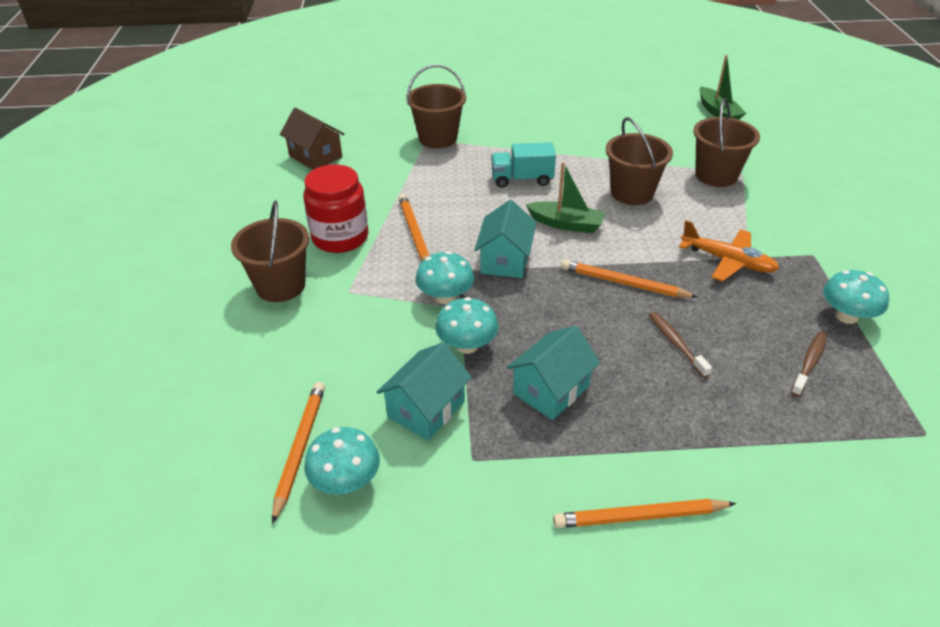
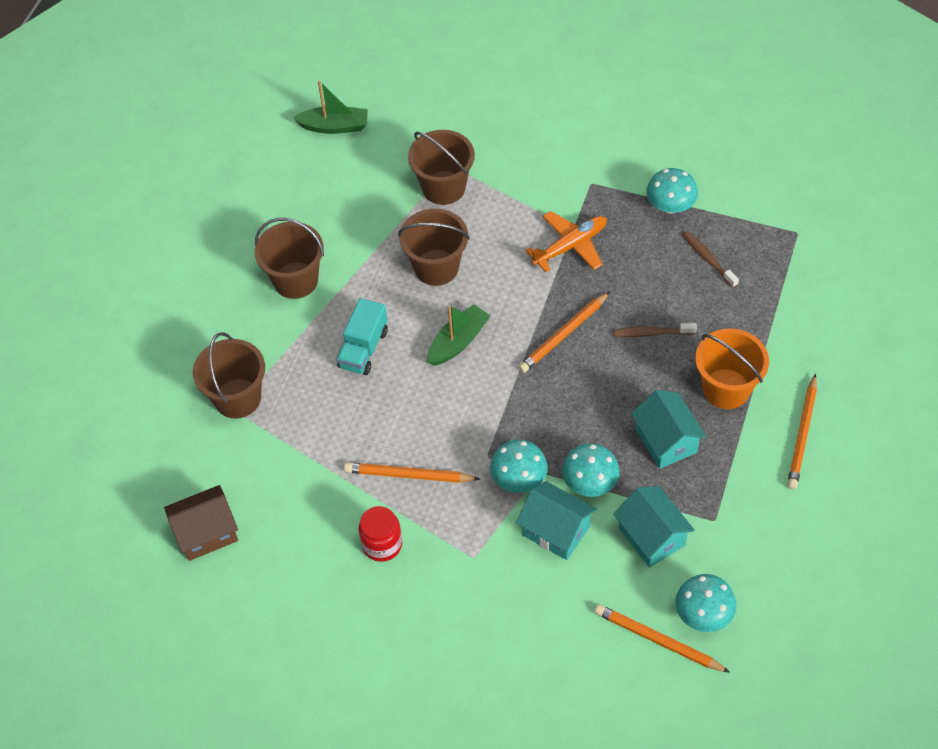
camera: 65 degrees left, 15 degrees up
brown bucket [231,201,309,302] -> brown bucket moved to [255,218,324,299]
red jar [303,165,368,253] -> red jar [359,506,402,562], size x0.65
turquoise house [474,200,536,278] -> turquoise house moved to [516,481,596,560]
none -> orange bucket [695,329,769,409]

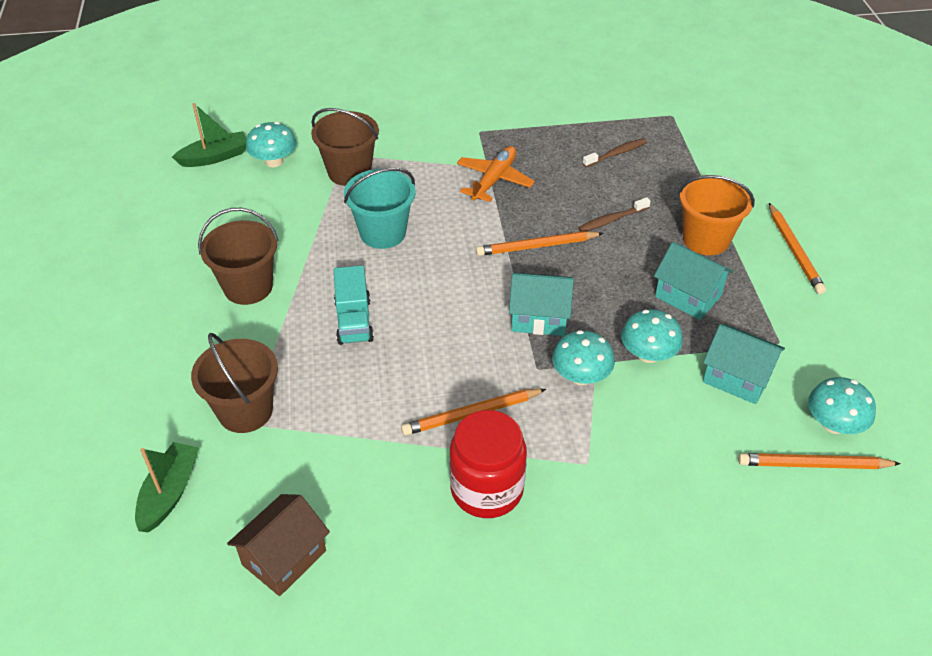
camera: 30 degrees left, 10 degrees down
red jar [359,506,402,562] -> red jar [450,410,527,518], size x1.55
brown bucket [398,209,470,286] -> turquoise bucket [344,168,416,249]
green boat [428,304,490,366] -> green boat moved to [135,442,199,532]
turquoise house [516,481,596,560] -> turquoise house moved to [509,273,574,336]
orange pencil [518,291,610,373] -> orange pencil turned 60 degrees clockwise [476,231,604,256]
turquoise mushroom [646,168,698,214] -> turquoise mushroom moved to [246,122,297,167]
brown toothbrush [682,231,739,288] -> brown toothbrush turned 120 degrees clockwise [583,138,647,167]

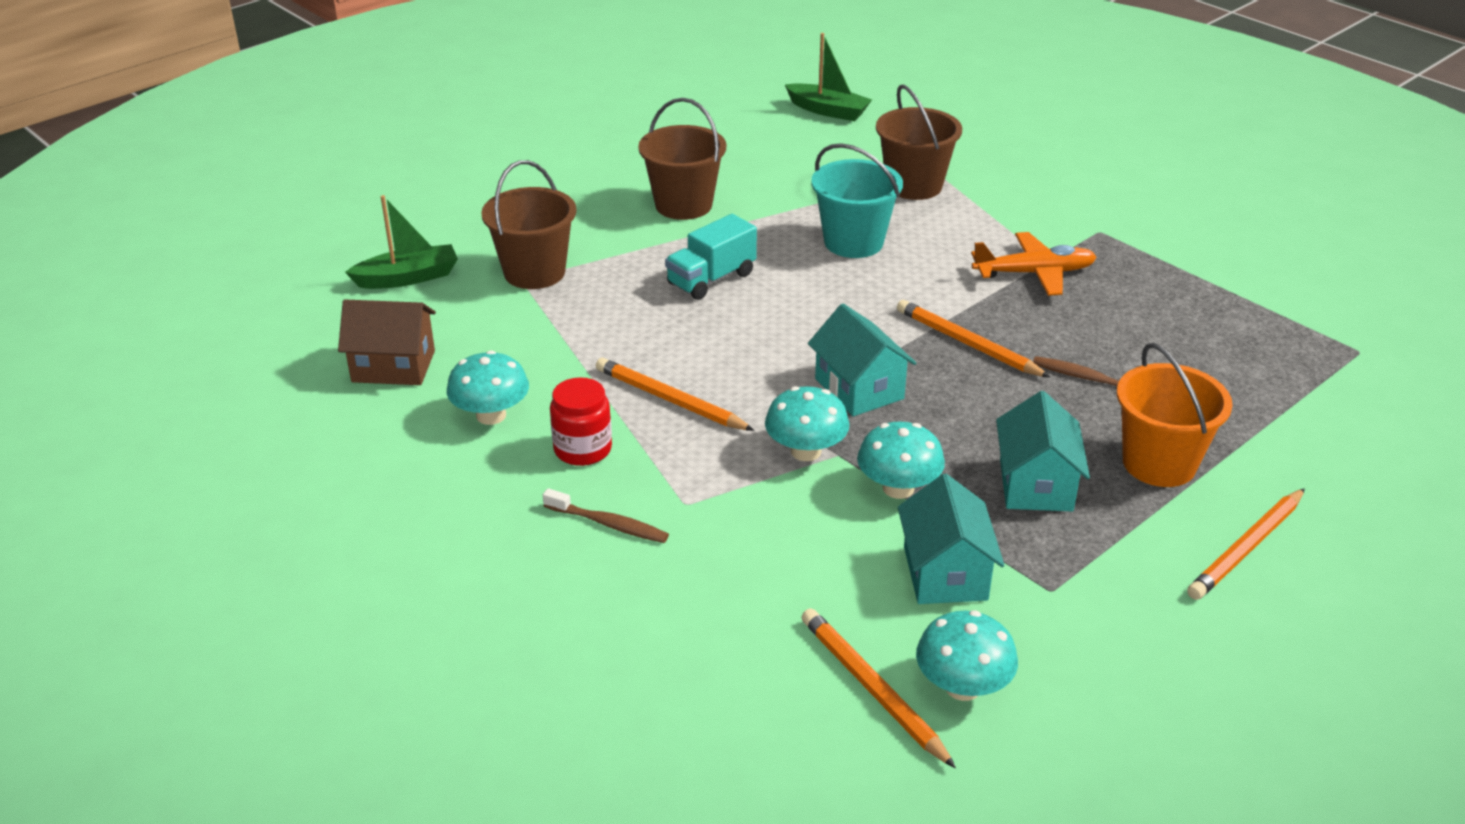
camera: 55 degrees right, 10 degrees down
turquoise mushroom [246,122,297,167] -> turquoise mushroom moved to [447,350,529,425]
red jar [450,410,527,518] -> red jar [550,377,612,466], size x0.65
brown toothbrush [583,138,647,167] -> brown toothbrush moved to [543,488,669,543]

